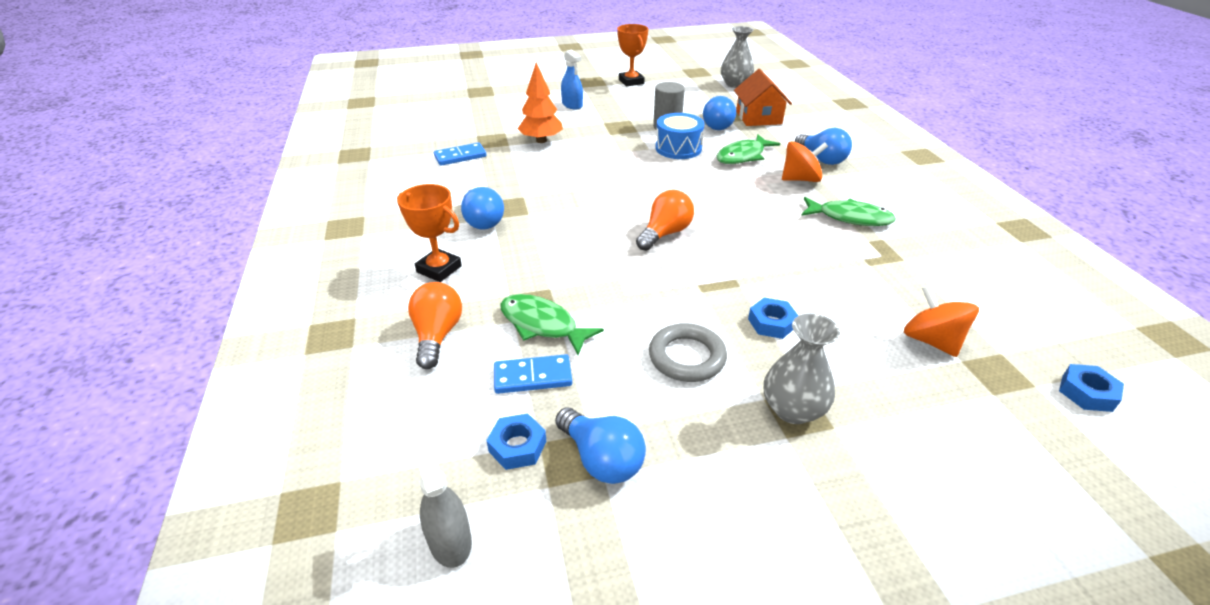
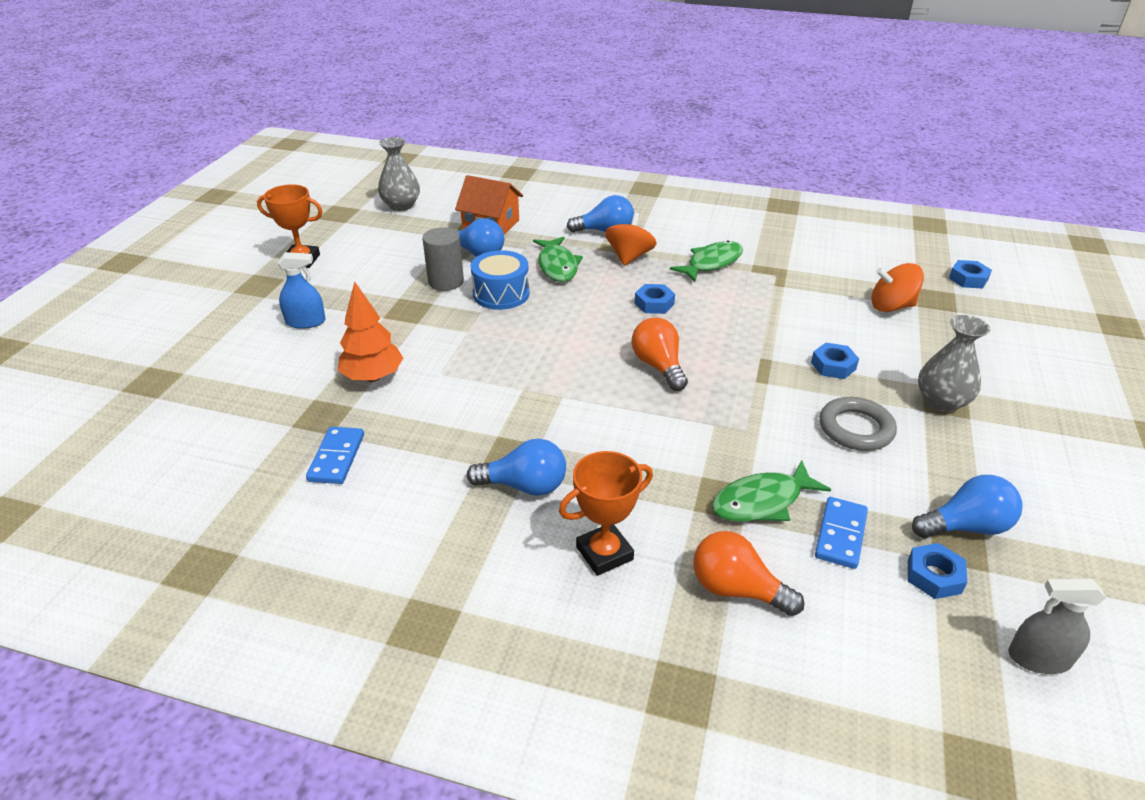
camera: 60 degrees left, 0 degrees up
none -> blue nut [635,284,675,314]

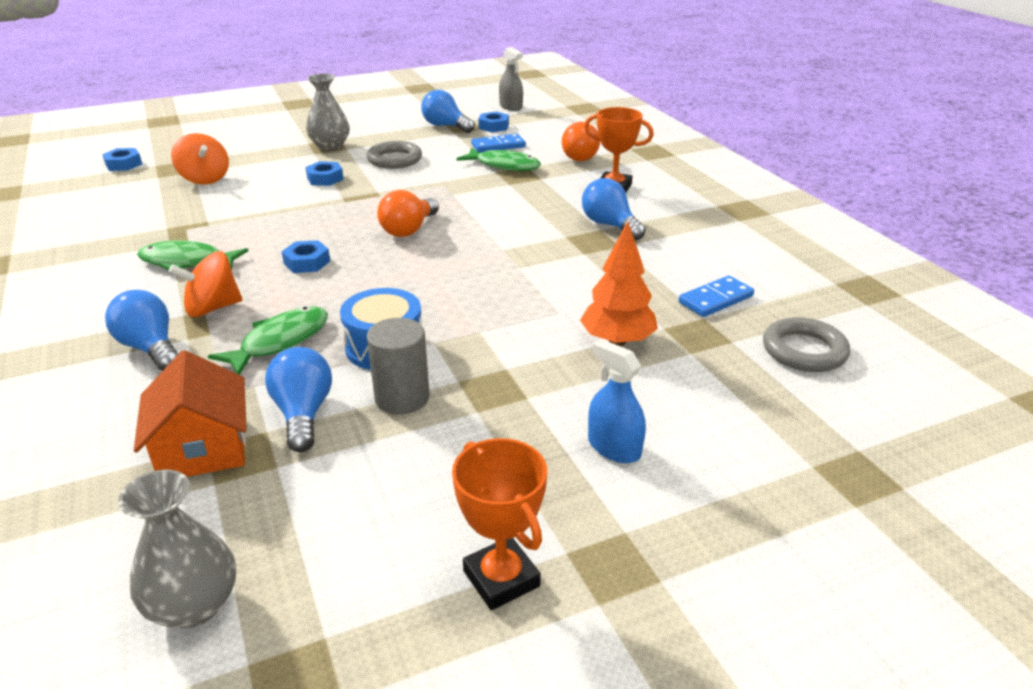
camera: 130 degrees left, 5 degrees down
none -> grey ring [763,317,850,372]

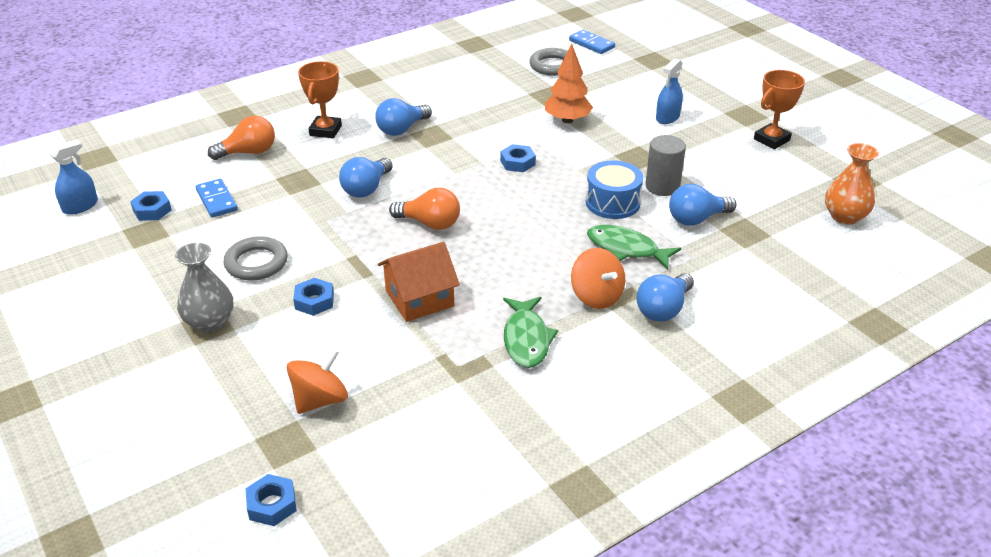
camera: 100 degrees left, 5 degrees up
grey vase [118,470,236,628] -> orange vase [825,143,879,225]
orange house [134,350,247,477] -> orange house moved to [378,242,460,322]
blue nut [281,240,330,273] -> blue nut moved to [500,144,536,172]
blue light bulb [421,90,475,133] -> blue light bulb moved to [339,157,393,198]
green fish [456,148,541,171] -> none
grey spray bottle [499,47,523,111] -> blue spray bottle [50,139,98,215]
blue domino [679,276,754,317] -> blue domino moved to [569,30,615,54]

